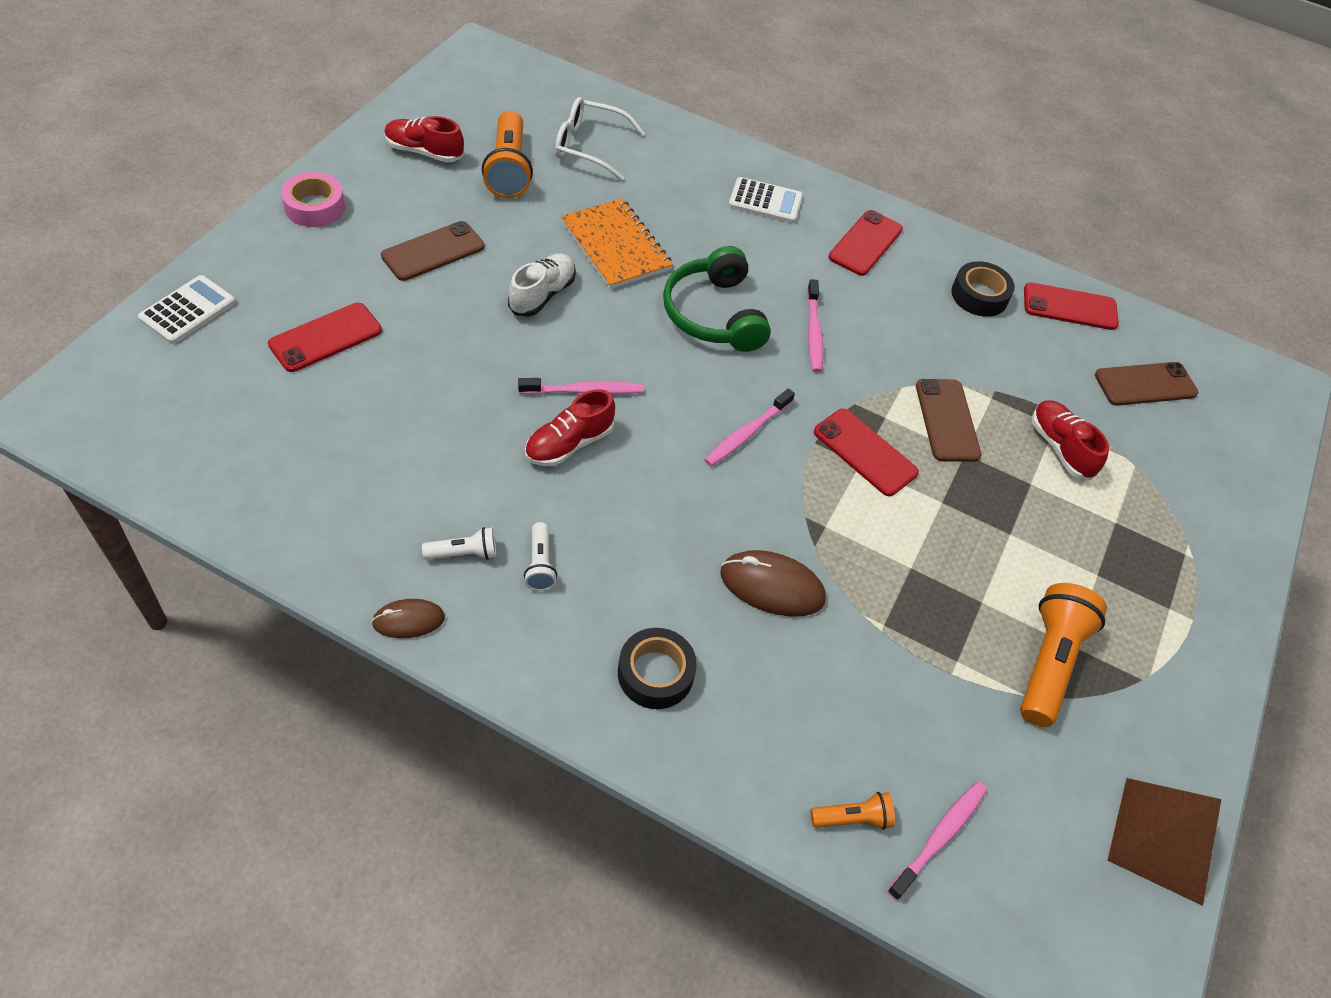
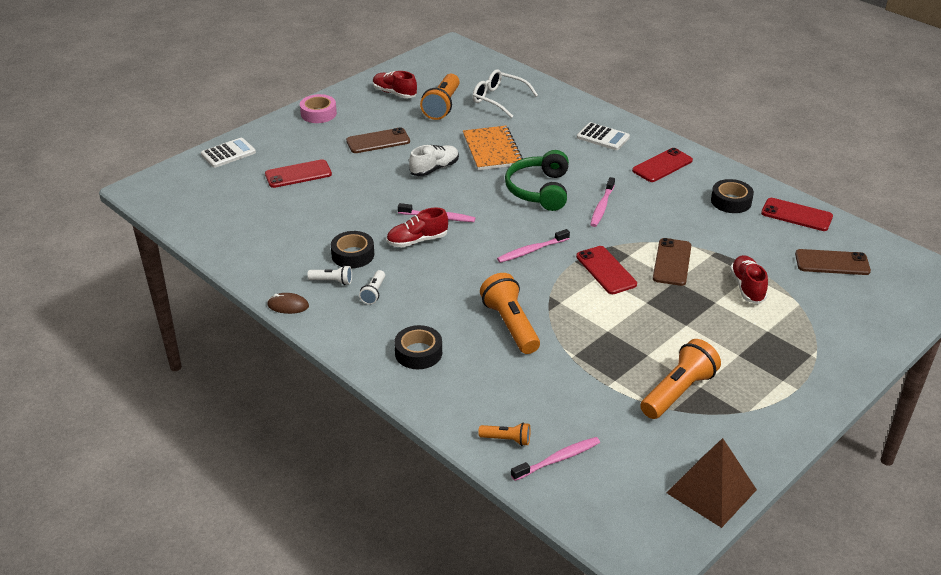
camera: 25 degrees right, 15 degrees down
brown mouse [720,550,826,617] -> orange flashlight [480,273,540,354]
none -> black tape [331,231,374,268]

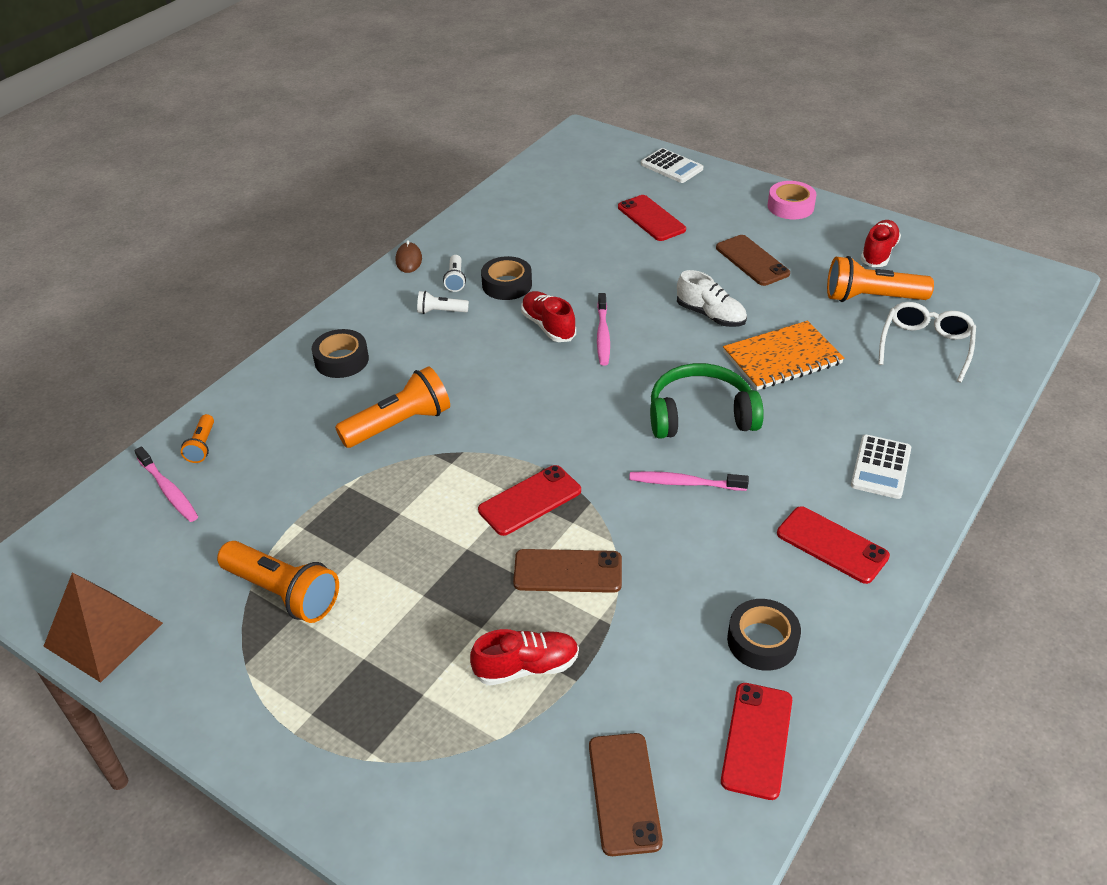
camera: 80 degrees right, 5 degrees up
pink toothbrush [497,229,570,263] -> none

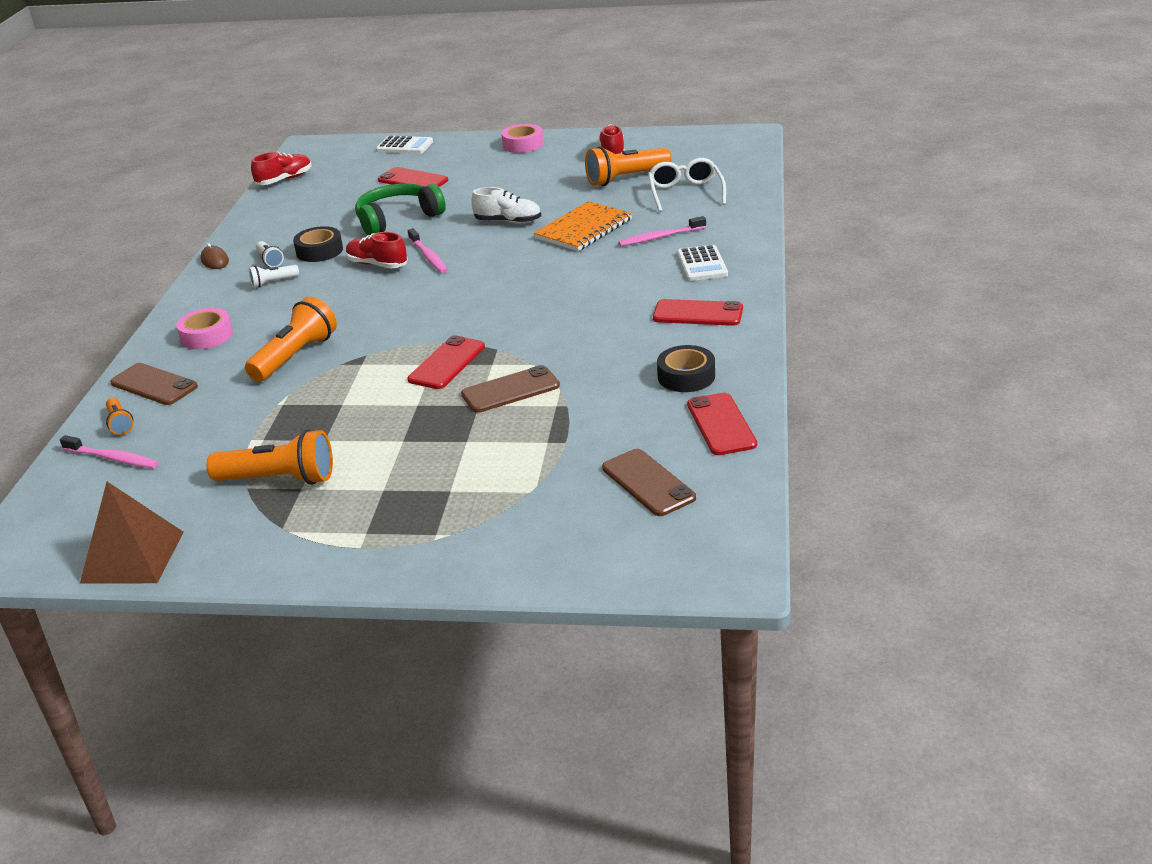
camera: 25 degrees left, 10 degrees down
black tape [312,329,369,378] -> pink tape [176,308,233,349]
red shoe [470,629,579,686] -> red shoe moved to [251,152,312,185]
pink toothbrush [629,471,749,491] -> pink toothbrush moved to [618,216,706,246]
green headphones [650,363,764,439] -> green headphones moved to [355,183,446,235]
brown phone [716,235,790,286] -> brown phone moved to [110,363,198,405]

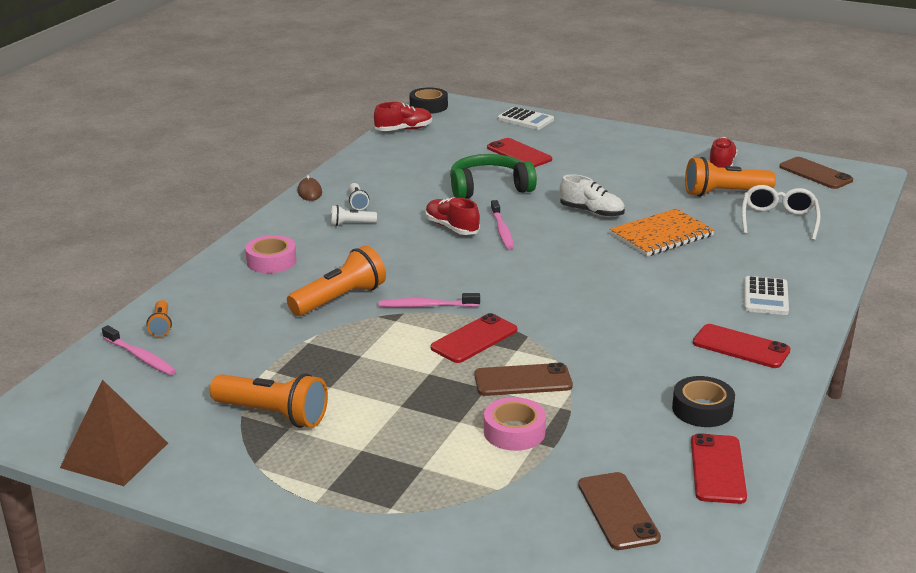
camera: 15 degrees right, 5 degrees down
brown phone [110,363,198,405] -> brown phone moved to [780,157,853,189]
black tape [293,226,343,262] -> black tape moved to [410,87,448,114]
pink tape [501,124,543,153] -> pink tape moved to [484,397,546,451]
pink toothbrush [618,216,706,246] -> pink toothbrush moved to [379,293,480,308]

